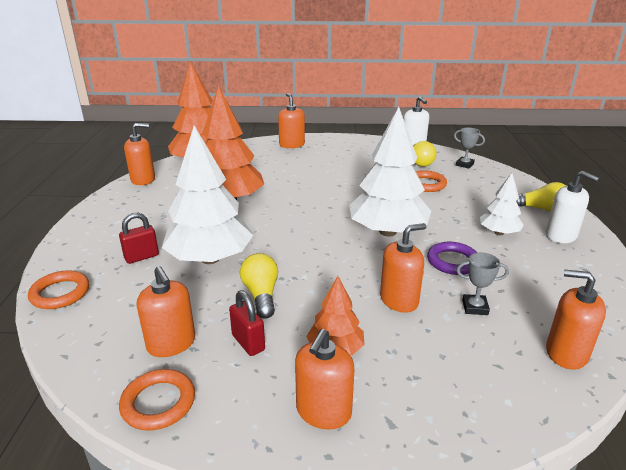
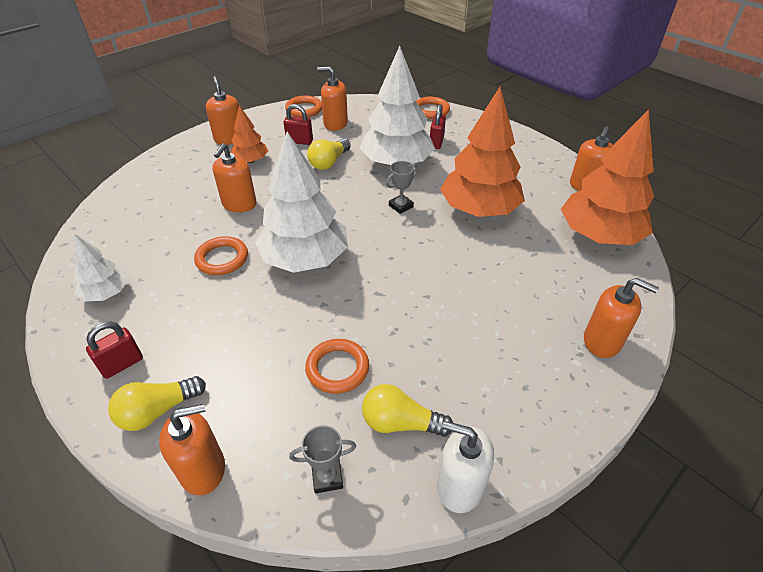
camera: 135 degrees right, 15 degrees up
yellow light bulb [240,253,278,319] -> yellow light bulb turned 90 degrees clockwise [307,139,351,170]
purple ring [427,242,477,275] -> orange ring [194,236,248,275]
grey trophy [457,253,509,315] -> grey trophy moved to [386,161,418,214]
white tree [480,173,524,235] -> white tree moved to [73,234,129,301]
white soap dispenser [546,171,599,243] -> red padlock [86,322,143,379]
orange soap dispenser [546,270,606,370] -> orange soap dispenser moved to [159,404,225,495]

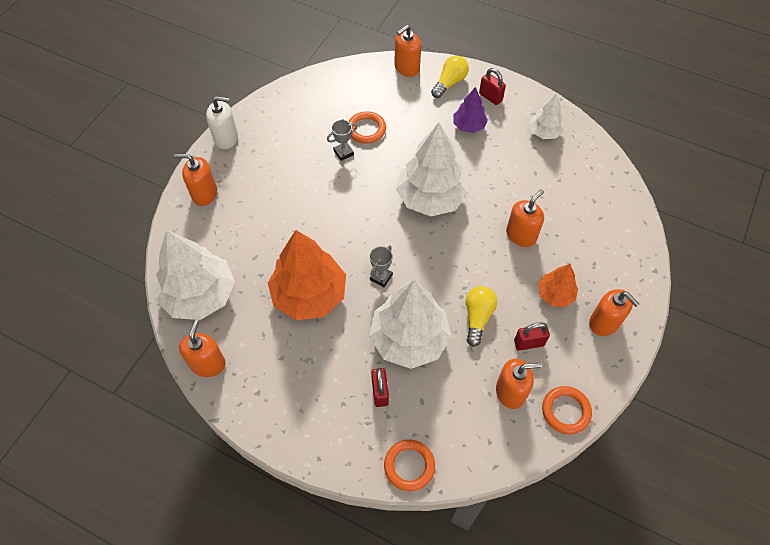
camera: 160 degrees right, 15 degrees up
red padlock [86,322,143,379] -> red padlock turned 75 degrees counterclockwise [479,68,506,105]
orange ring [194,236,248,275] -> none
orange soap dispenser [212,143,257,212] -> orange soap dispenser turned 45 degrees clockwise [506,189,544,247]
grey trophy [289,425,356,494] -> grey trophy moved to [327,119,357,161]
yellow light bulb [362,384,453,437] -> none
white soap dispenser [437,421,494,513] -> white soap dispenser moved to [206,96,238,149]
orange tree [561,109,654,245] -> white tree [156,230,235,320]
none -> purple tree [454,87,488,133]

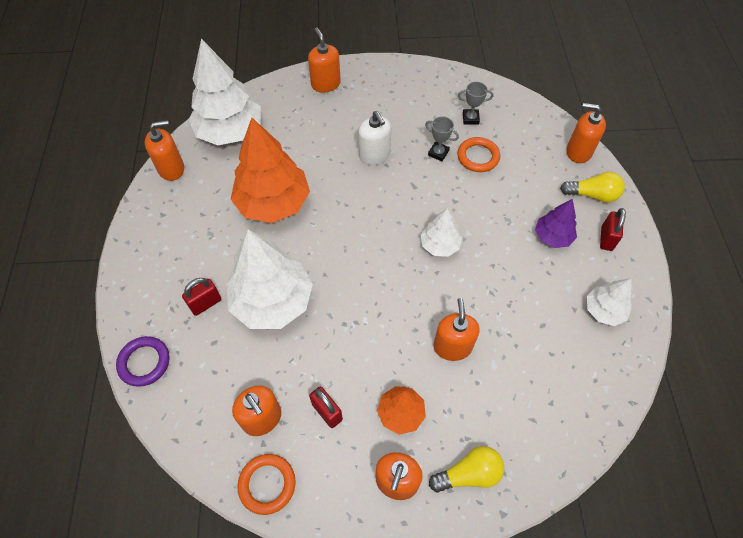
camera: 60 degrees right, 0 degrees up
white soap dispenser [206,96,238,149] -> white soap dispenser moved to [358,111,391,165]
grey trophy [370,245,393,287] -> grey trophy moved to [458,82,494,125]
orange ring [384,440,435,491] -> purple ring [116,336,169,387]
white tree [396,123,469,216] -> white tree [420,208,462,257], size x0.52
yellow light bulb [466,286,497,347] -> yellow light bulb moved to [429,446,504,493]
orange soap dispenser [506,189,544,247] -> orange soap dispenser turned 105 degrees counterclockwise [433,298,480,361]

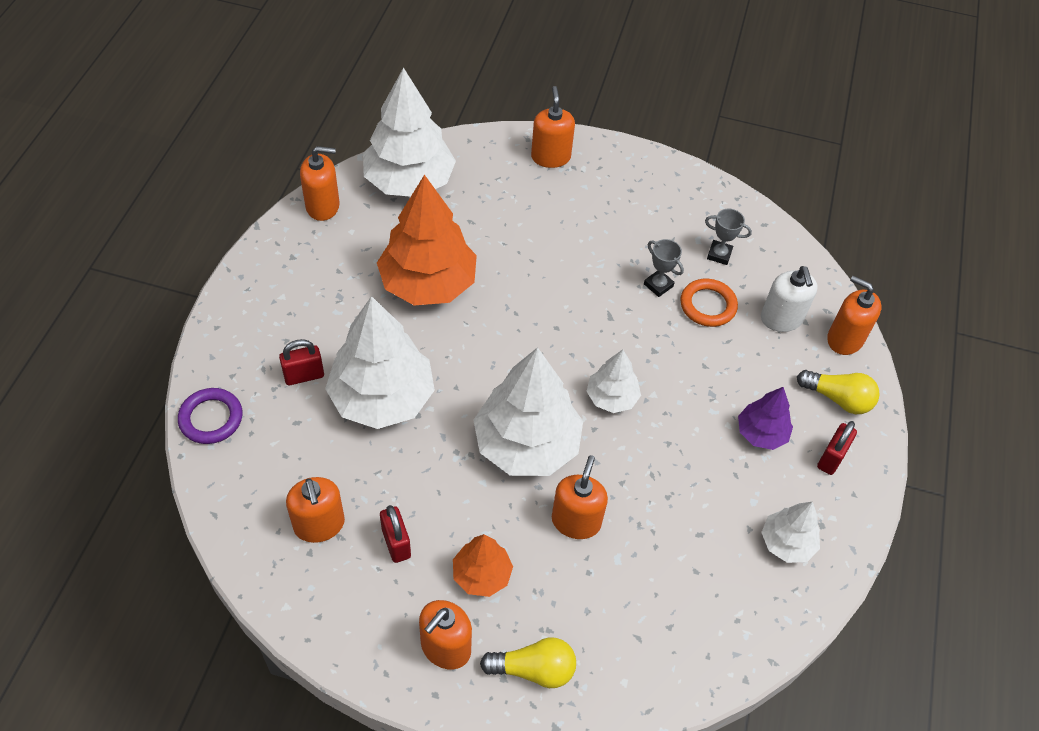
camera: 15 degrees right, 5 degrees down
orange ring [237,454,296,515] -> none
white soap dispenser [358,111,391,165] -> white soap dispenser moved to [761,266,818,332]
none -> white tree [473,347,583,476]

